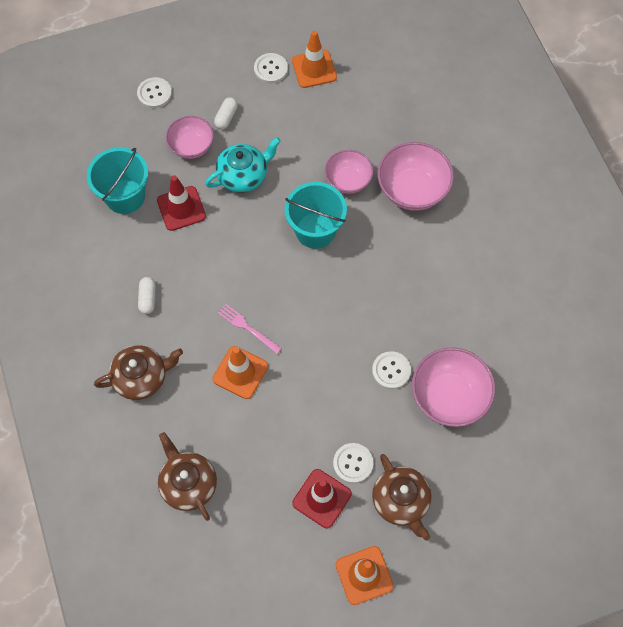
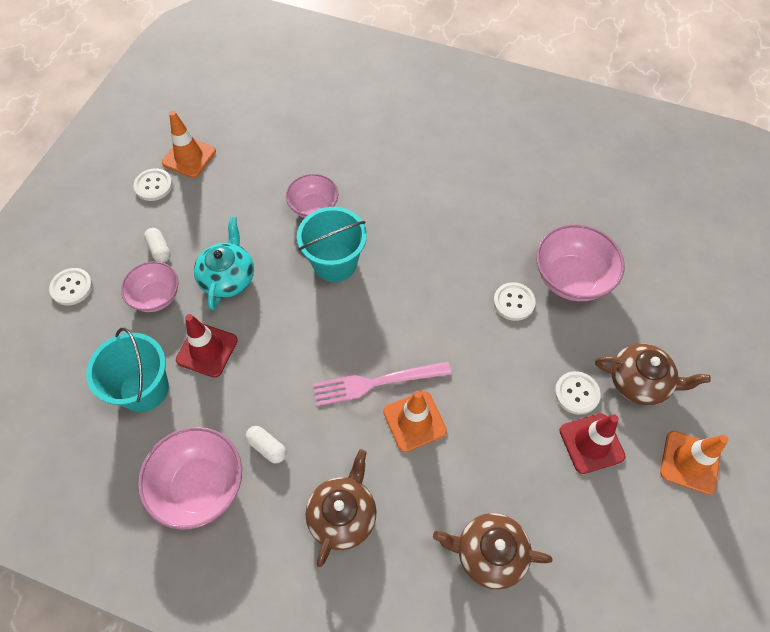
camera: 50 degrees left, 5 degrees down
pink fork [218,304,282,354] -> pink fork [313,361,451,406], size x1.59
pink bowl [378,142,454,211] -> pink bowl moved to [138,427,242,530]

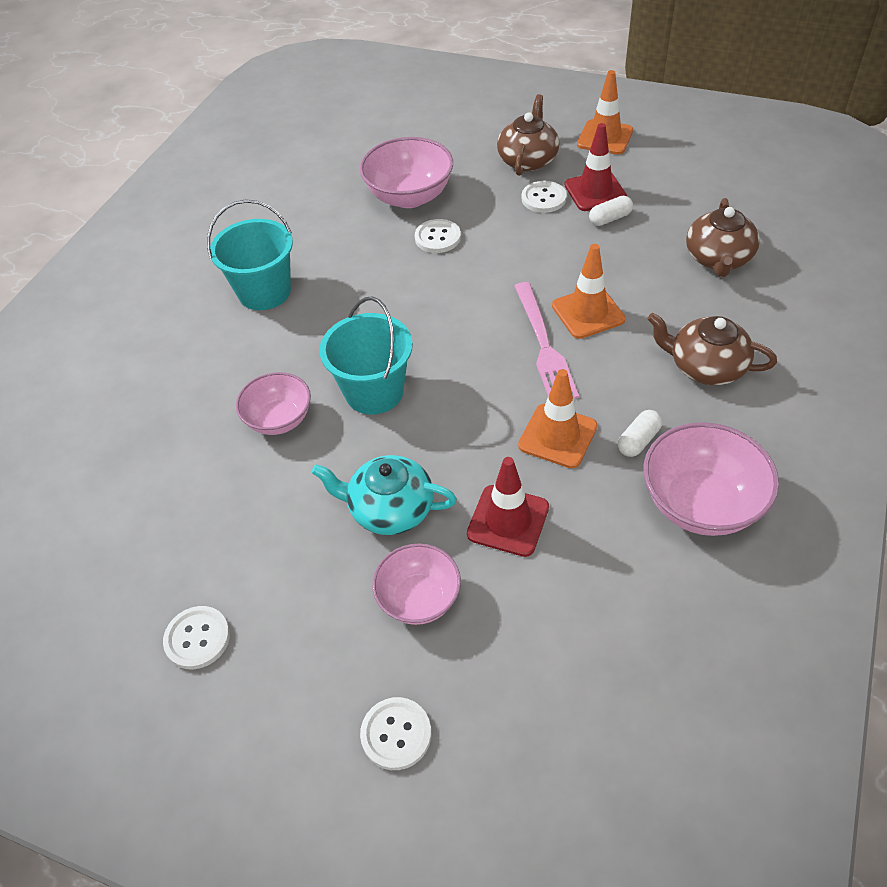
camera: 85 degrees left, 10 degrees down
turquoise bucket [86,328,169,412] -> turquoise bucket moved to [207,199,293,310]
white capsule [144,228,171,263] -> white capsule moved to [589,196,633,226]
orange traffic cone [162,111,216,178] -> orange traffic cone moved to [518,369,597,468]

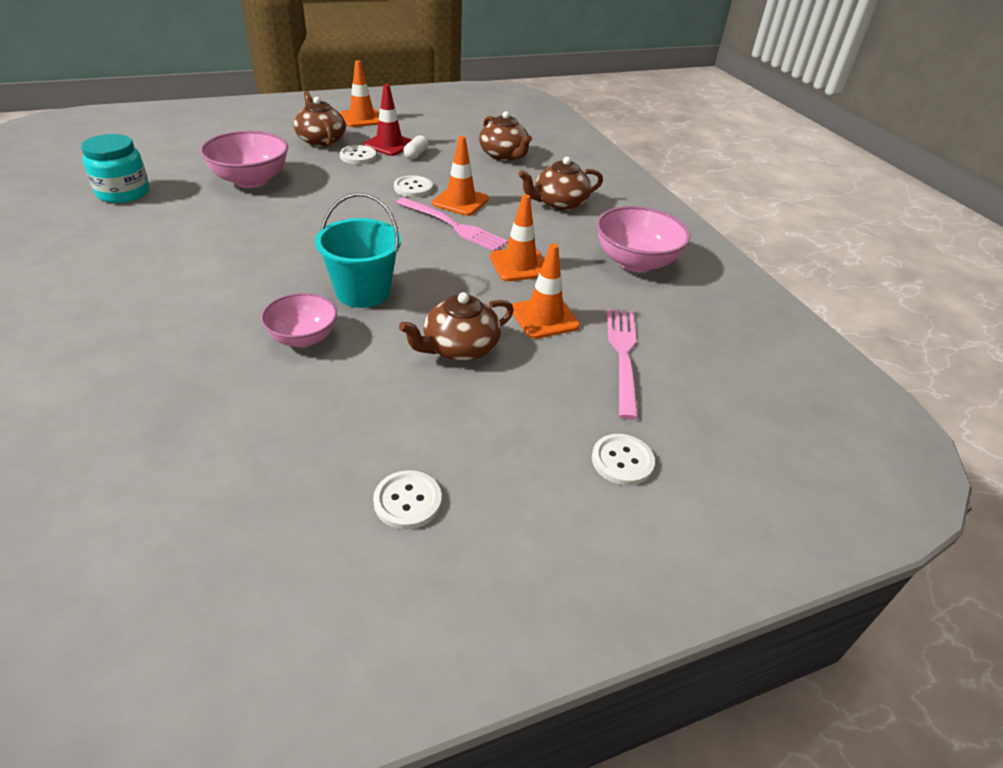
camera: 50 degrees left, 10 degrees down
turquoise bucket [207,199,293,310] -> none
turquoise teapot [312,455,457,535] -> brown teapot [399,292,514,361]
pink bowl [372,544,461,625] -> none
white button [415,219,461,253] -> white button moved to [394,175,433,197]
red traffic cone [467,457,549,557] -> orange traffic cone [512,244,580,339]
white capsule [618,410,662,457] -> none
none -> turquoise jar [81,134,150,203]
none -> pink fork [607,309,638,420]

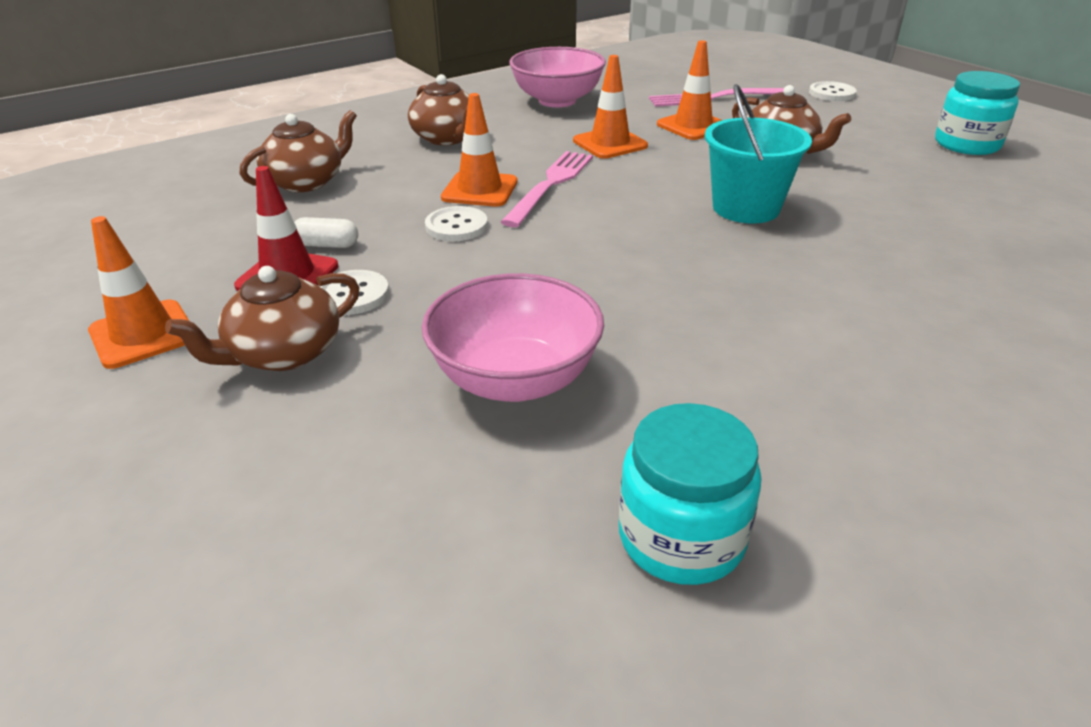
camera: 100 degrees left, 5 degrees down
pink bowl [261,293,337,347] -> none
white button [373,470,442,529] -> turquoise jar [935,71,1020,155]

